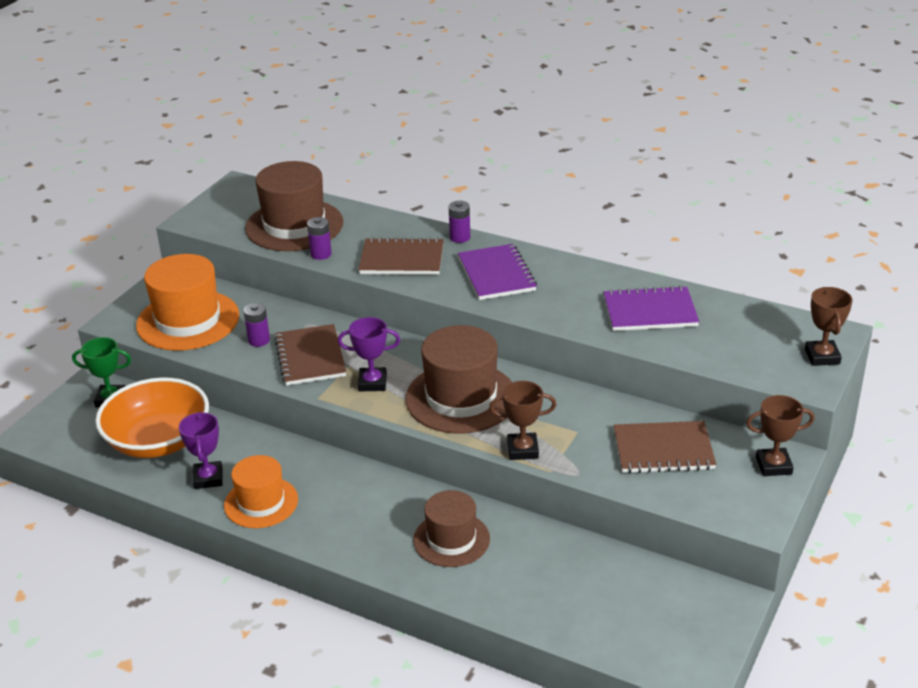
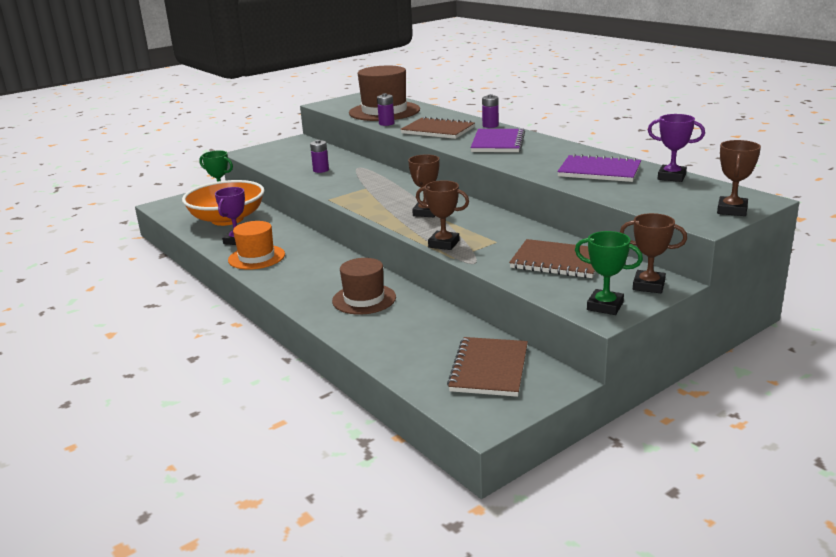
camera: 25 degrees right, 10 degrees down
orange hat [136,254,239,351] -> none
brown notebook [274,324,346,386] -> brown notebook moved to [447,337,528,397]
purple trophy [338,317,400,392] -> purple trophy moved to [648,114,705,182]
brown hat [405,325,512,434] -> brown trophy [408,154,440,217]
none -> green trophy [575,231,643,315]

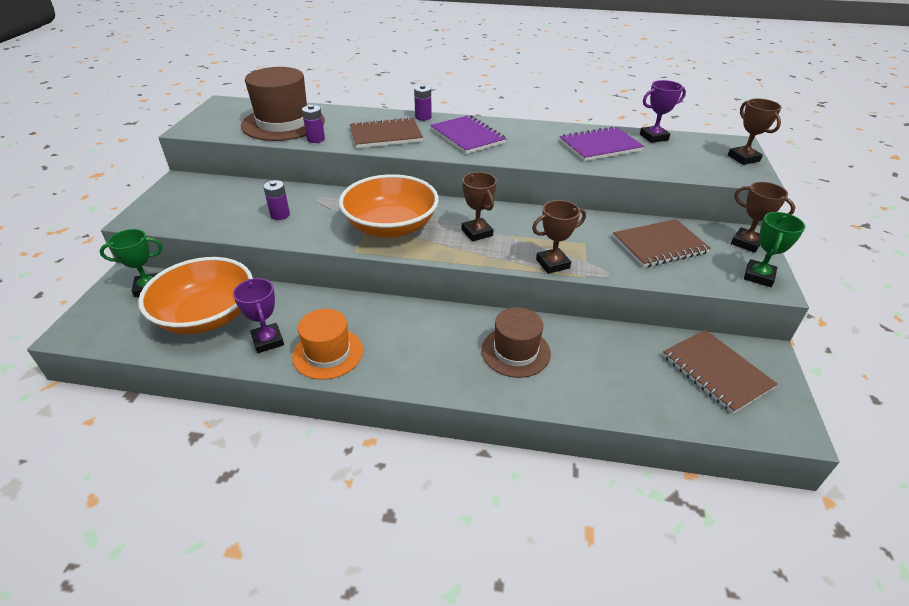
camera: 45 degrees left, 15 degrees up
green trophy [575,231,643,315] -> green trophy turned 45 degrees counterclockwise [744,212,805,287]
brown trophy [620,213,687,293] -> brown trophy turned 60 degrees clockwise [731,182,795,253]
none -> orange bowl [339,174,439,238]

